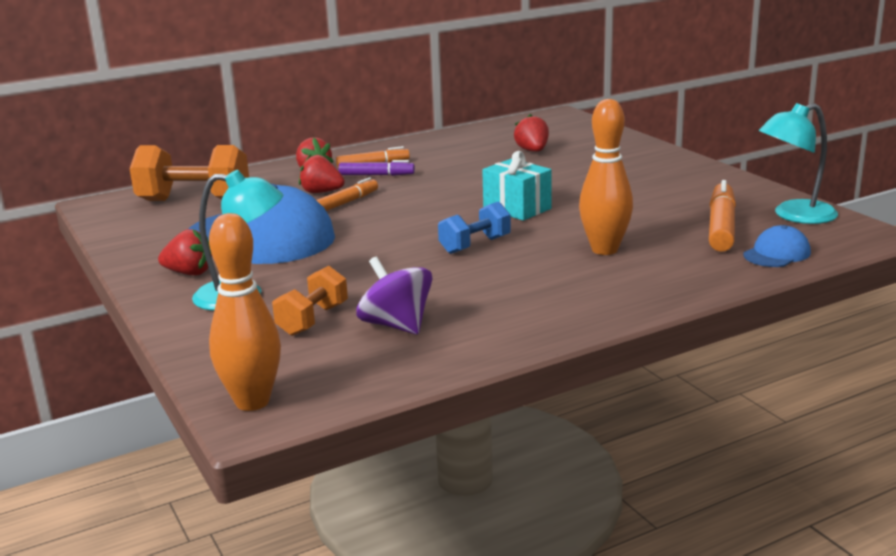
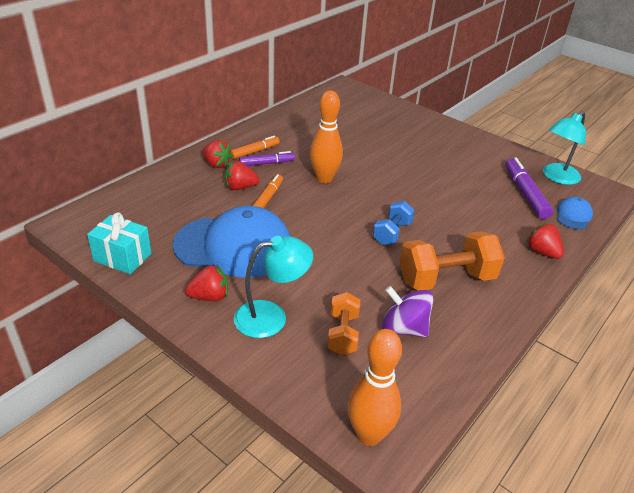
camera: 25 degrees left, 15 degrees up
orange dumbbell [130,145,249,201] -> orange dumbbell moved to [399,231,505,291]
turquoise gift [482,151,552,221] -> turquoise gift moved to [87,213,152,274]
red strawberry [514,114,549,152] -> red strawberry moved to [526,223,564,259]
orange bowling pin [579,99,633,255] -> orange bowling pin moved to [310,90,343,183]
orange marker [709,180,736,252] -> purple marker [506,158,553,219]

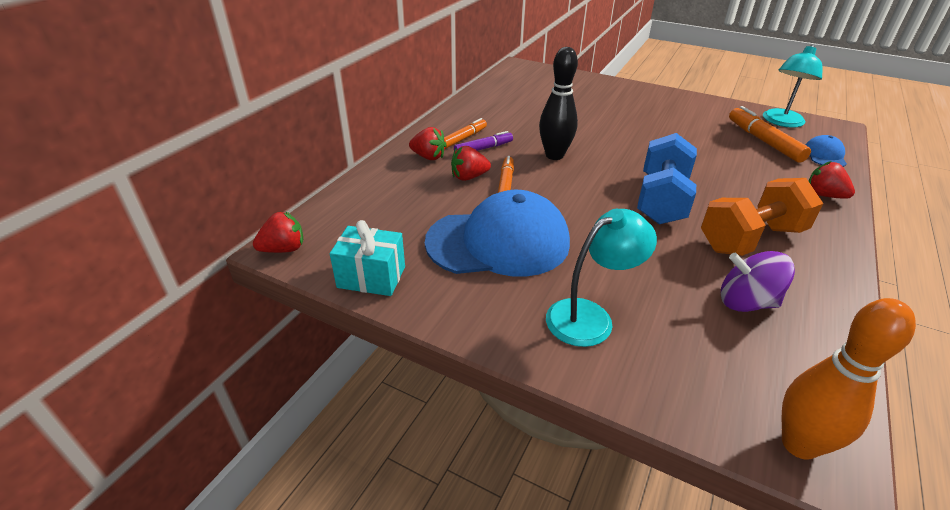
camera: 10 degrees left, 0 degrees up
red strawberry [185,264,228,301] -> red strawberry moved to [253,211,303,253]
orange bowling pin [310,90,343,183] -> black bowling pin [539,47,578,160]
orange dumbbell [327,292,360,355] -> none
blue dumbbell [373,201,415,245] -> blue dumbbell [637,133,697,224], size x1.72
purple marker [506,158,553,219] -> orange marker [729,106,811,163]

